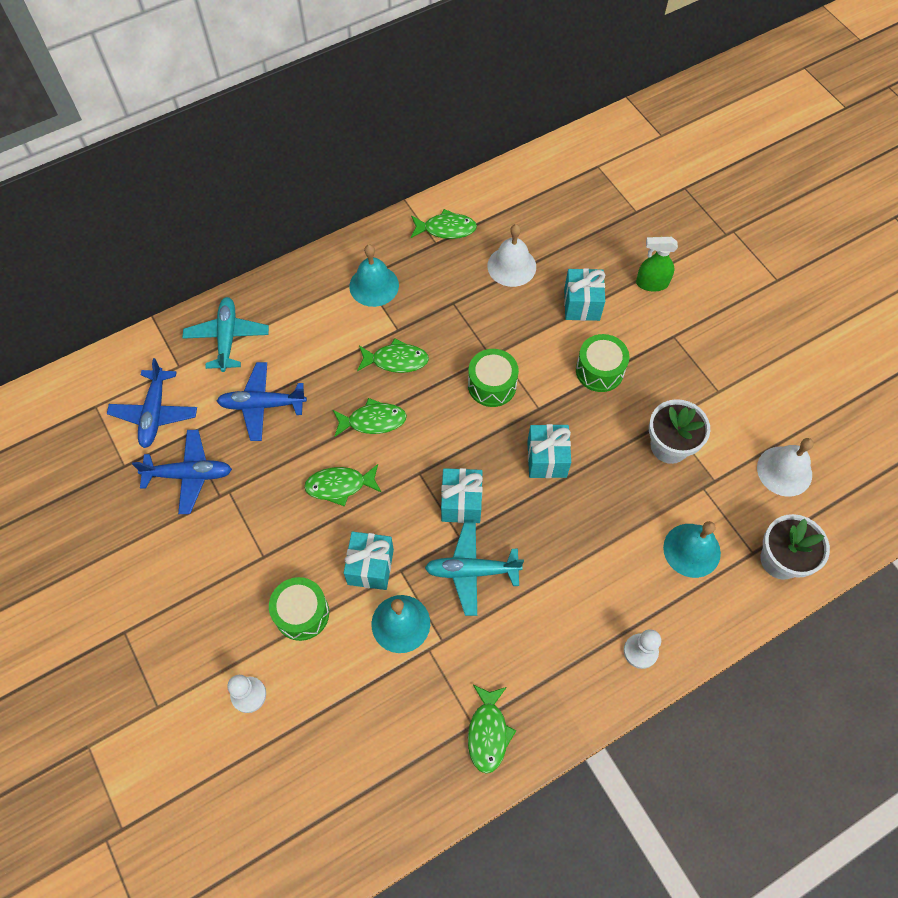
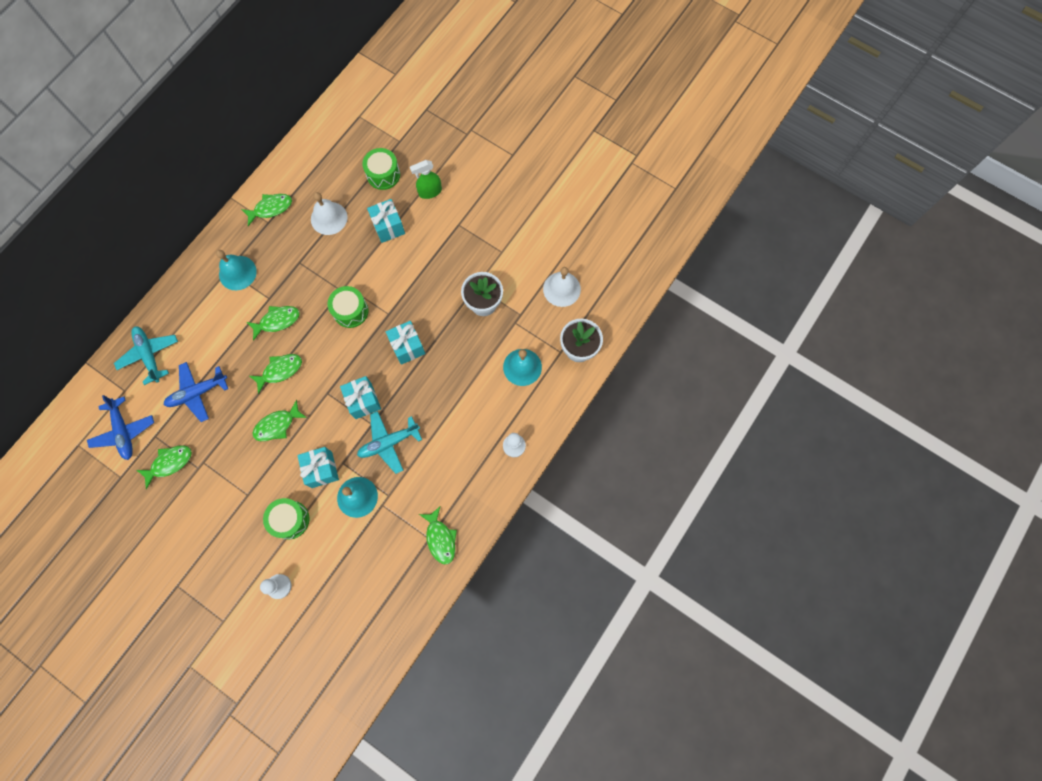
camera: 25 degrees left, 10 degrees up
blue plane [132,430,232,514] -> green fish [137,445,192,489]
green drum [576,334,629,392] -> green drum moved to [362,148,400,190]

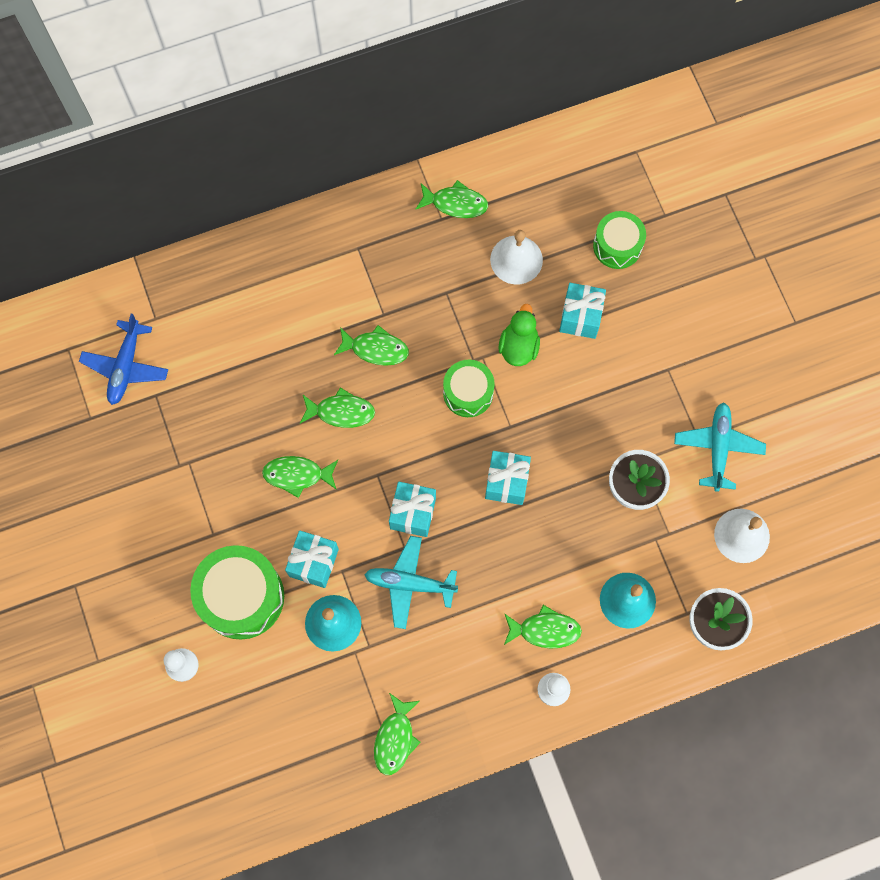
camera: 35 degrees right, 0 degrees up
turquoise plane [114,326,178,385] -> turquoise plane moved to [674,402,766,492]
green fish [137,445,192,489] -> green fish moved to [504,605,582,649]
blue plane [164,362,228,422] -> none
turquoise bell [216,250,257,290] -> none
green drum [263,498,309,539] -> green drum [190,545,284,640], size x1.62
green spray bottle [410,160,442,199] -> none
none -> green duck [499,304,540,366]

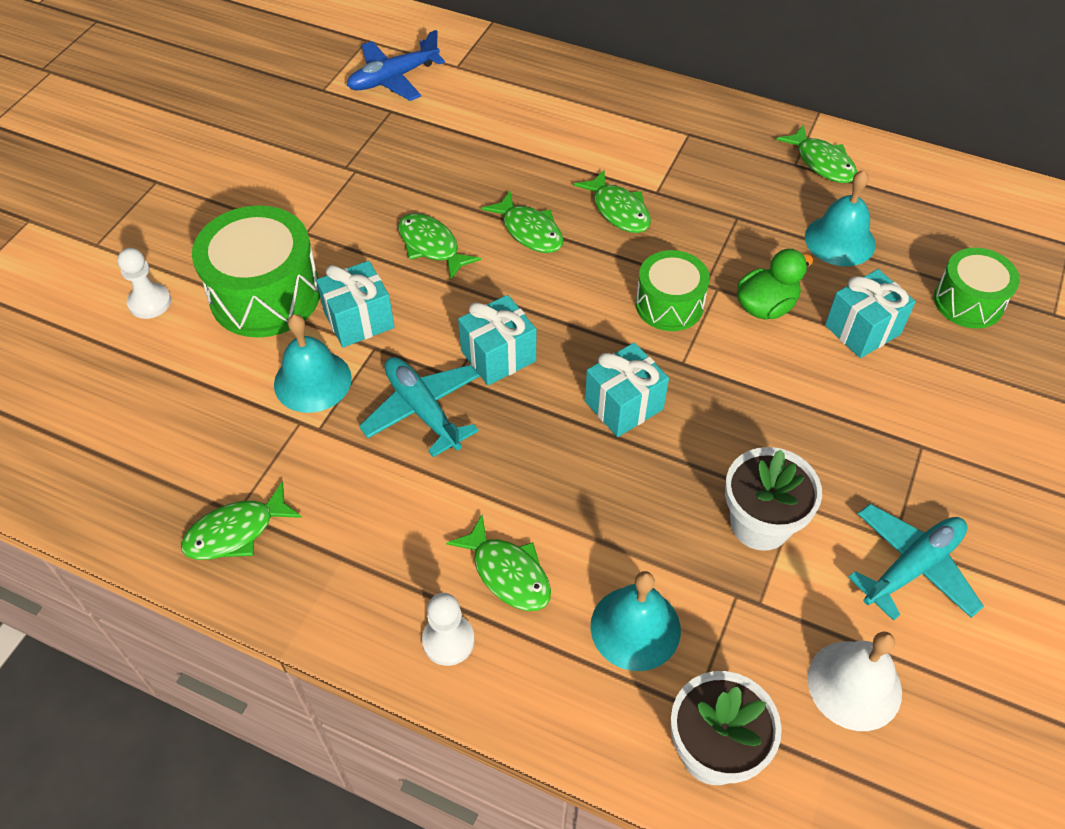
camera: 45 degrees right, 20 degrees down
white bell [490,230,543,284] -> turquoise bell [805,170,876,266]

